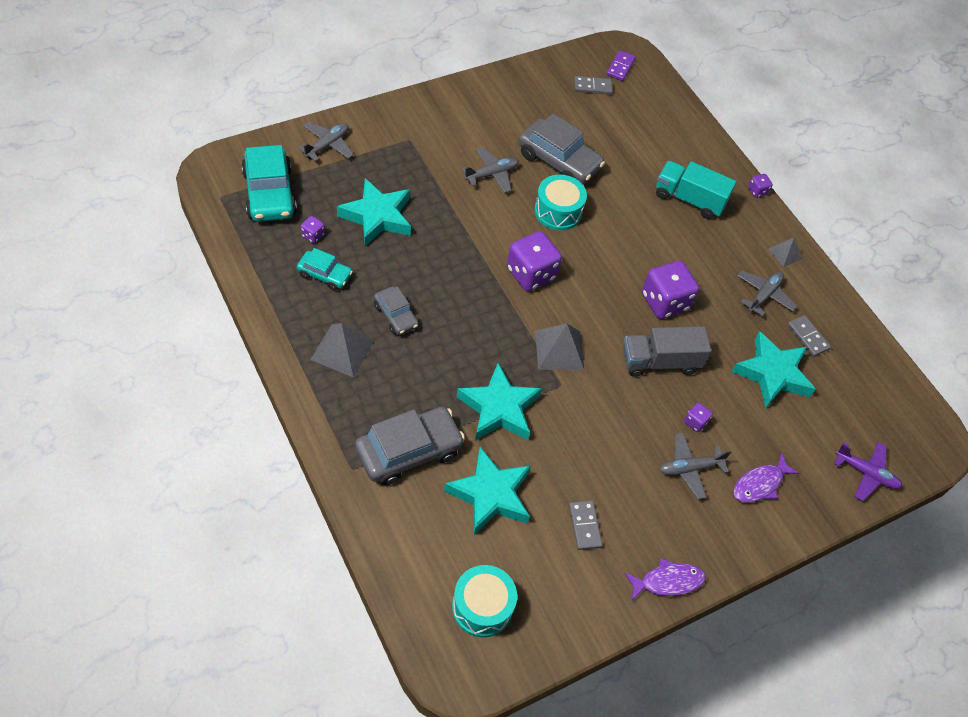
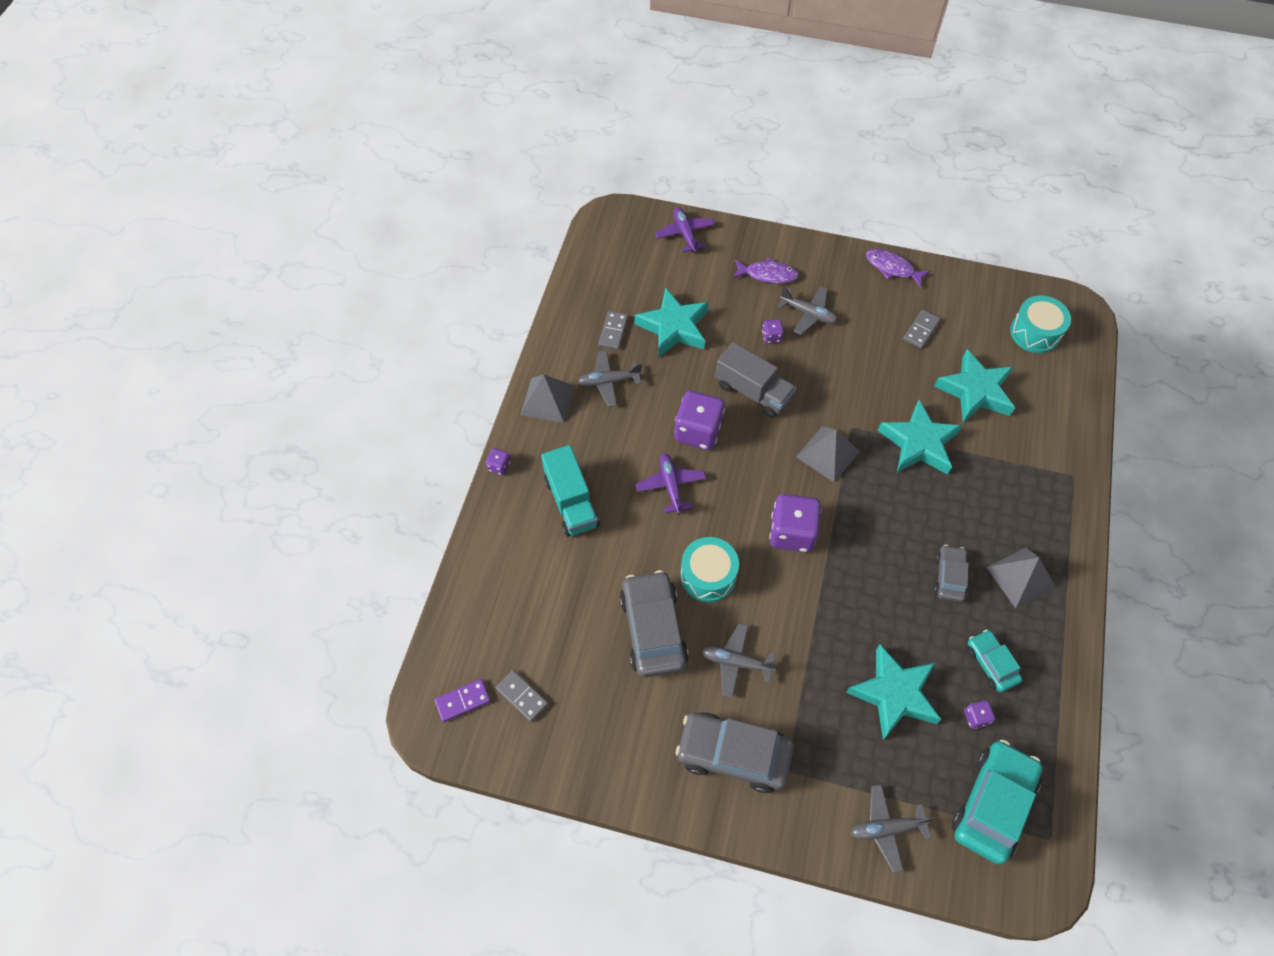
camera: 130 degrees left, 5 degrees up
grey car [355,407,465,485] -> grey car moved to [676,712,794,793]
grey pyramid [768,238,803,267] -> grey pyramid [520,374,574,423], size x1.67
none -> purple plane [636,453,706,514]

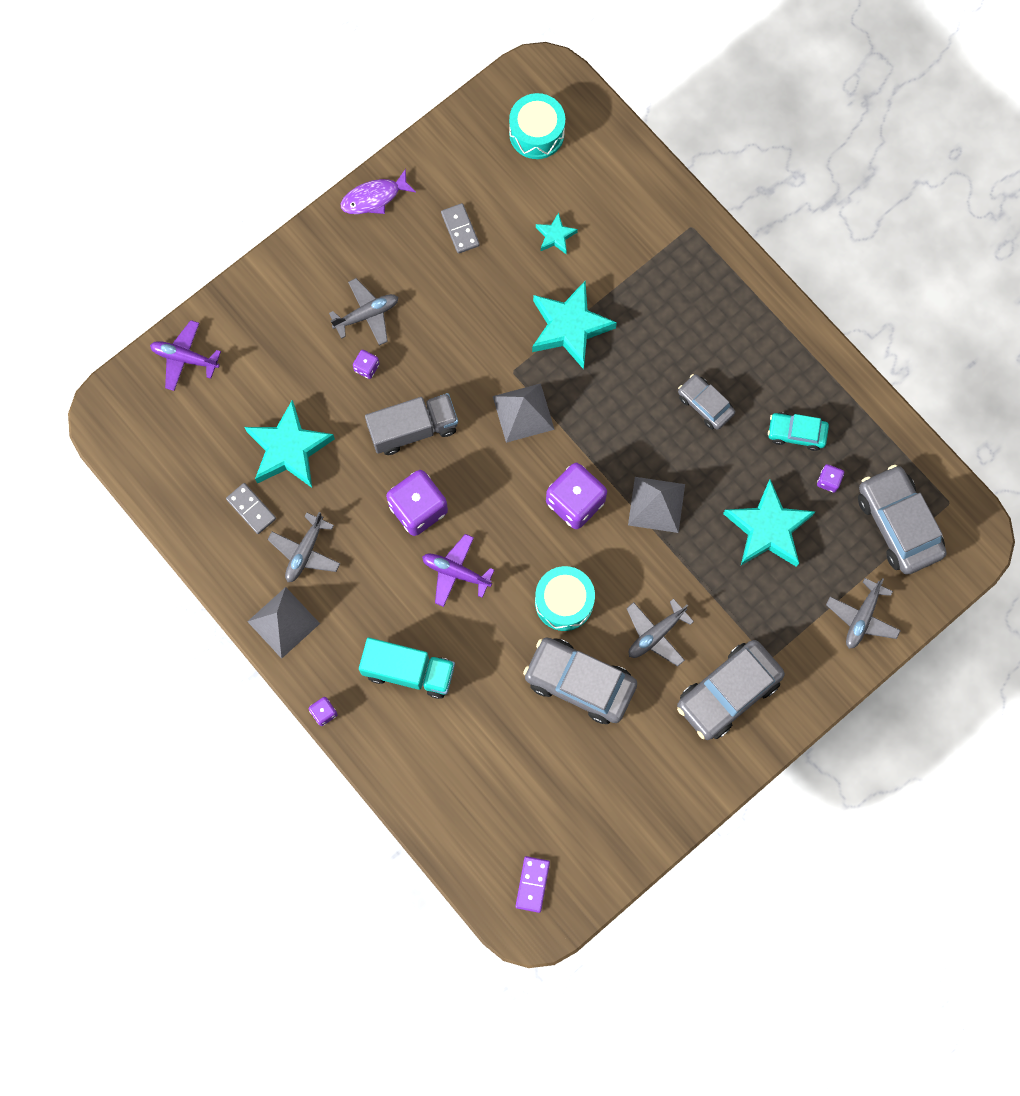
camera: 55 degrees left, 15 degrees up
grey domino [496,670,548,722] -> none
purple fish [733,257,799,284] -> none
turquoise star [934,350,1015,423] -> turquoise star [536,213,578,254], size x0.49
turquoise car [952,740,1043,865] -> grey car [858,465,947,575]
grey pyramid [986,548,1056,609] -> grey pyramid moved to [628,477,685,533]

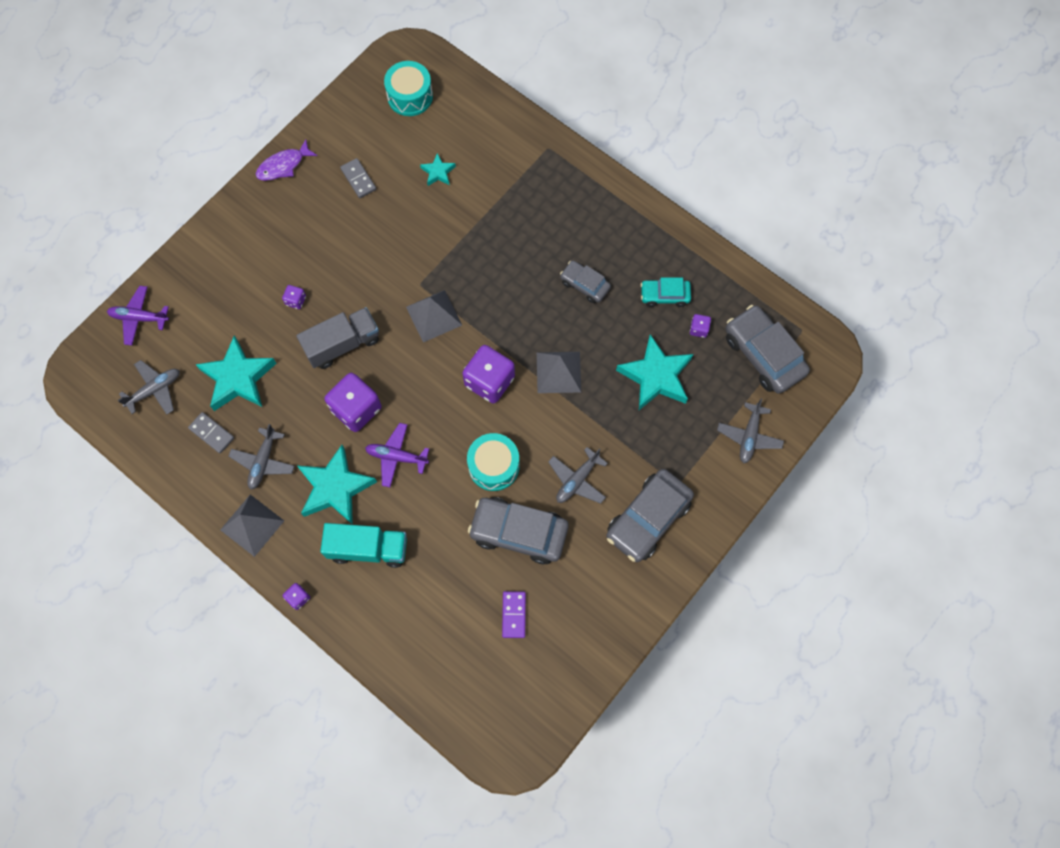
camera: 10 degrees left, 5 degrees down
grey plane [329,278,398,345] -> grey plane moved to [117,360,180,415]
purple domino [515,856,550,913] -> purple domino moved to [502,591,526,638]
turquoise star [532,281,617,369] -> turquoise star moved to [297,445,377,525]

